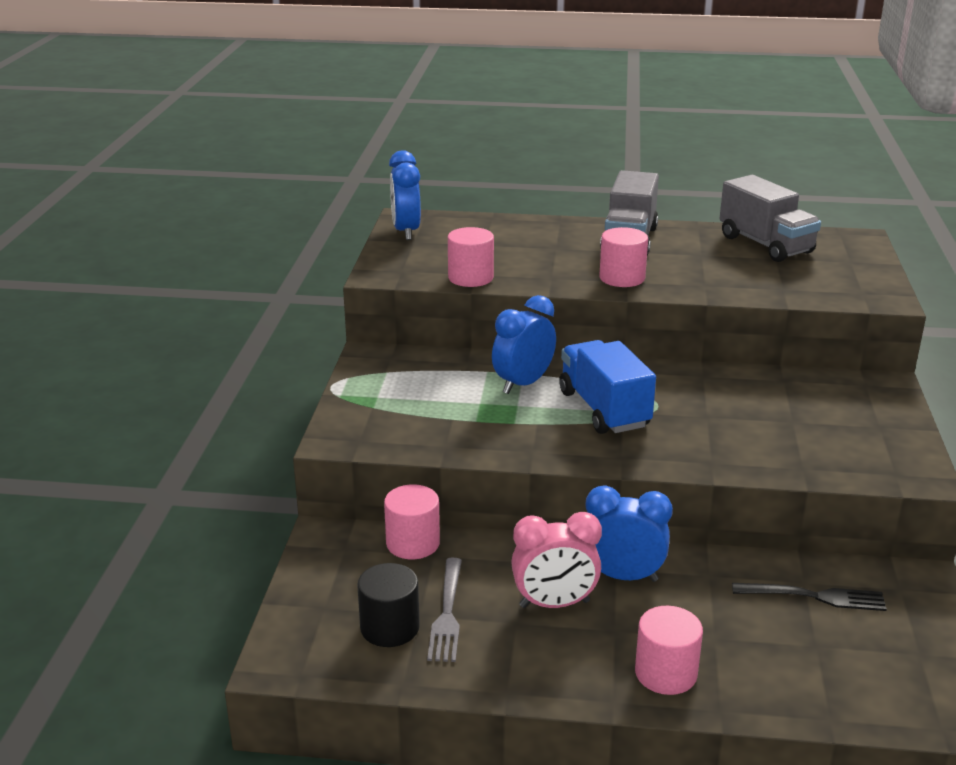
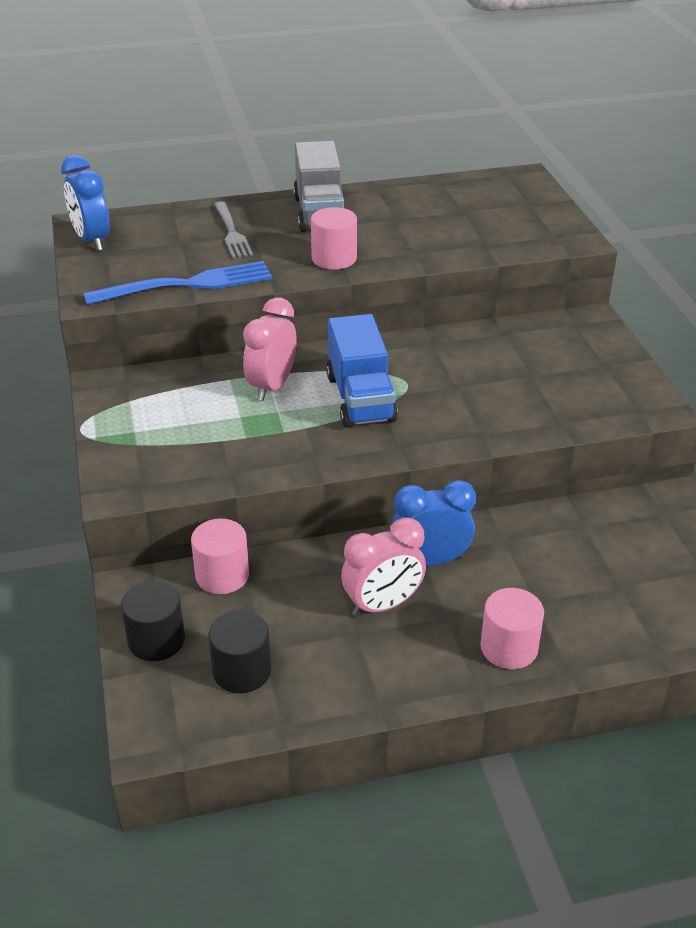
camera: 20 degrees left, 10 degrees up
grey fork [427,558,462,662] -> grey fork moved to [214,201,253,259]
pink cylinder [448,227,494,287] -> blue fork [84,261,272,305]
blue clock [492,295,556,394] -> pink clock [243,298,297,401]
blue truck [559,340,656,434] -> blue truck turned 150 degrees counterclockwise [326,314,398,428]
grey truck [719,175,821,262] -> none
black fork [732,583,887,611] -> none
none -> black cylinder [121,581,185,661]

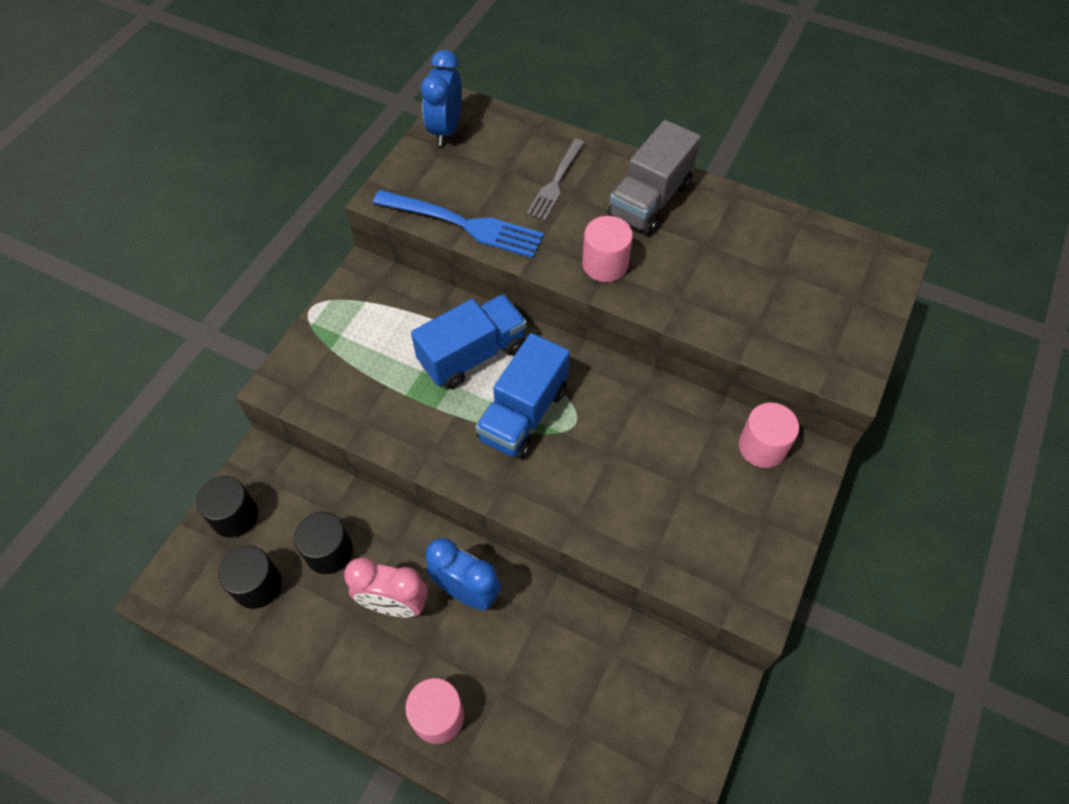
camera: 40 degrees right, 20 degrees up
pink cylinder [191,519,249,594] -> pink cylinder moved to [739,402,799,468]
pink clock [243,298,297,401] -> blue truck [411,294,527,389]
none -> black cylinder [294,512,353,574]

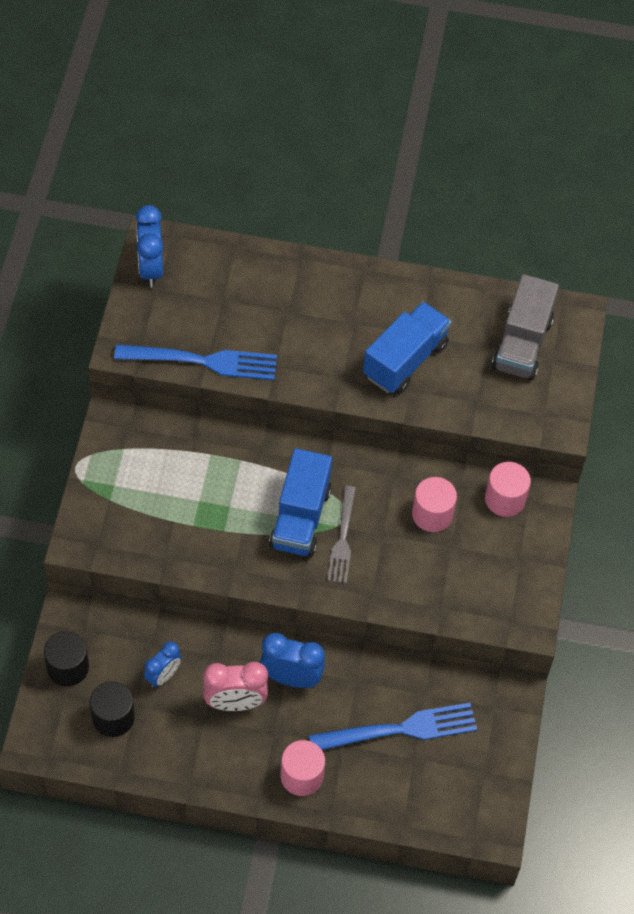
camera: 20 degrees left, 0 degrees up
black cylinder [294,512,353,574] -> blue clock [144,641,181,688]
blue truck [411,294,527,389] -> blue truck moved to [363,302,451,394]
grey fork [527,139,585,221] -> grey fork moved to [327,486,356,584]
pink cylinder [582,216,633,282] -> pink cylinder moved to [412,477,457,532]
grey truck [608,120,701,235] -> grey truck moved to [492,274,559,380]
none -> blue fork [309,703,477,750]

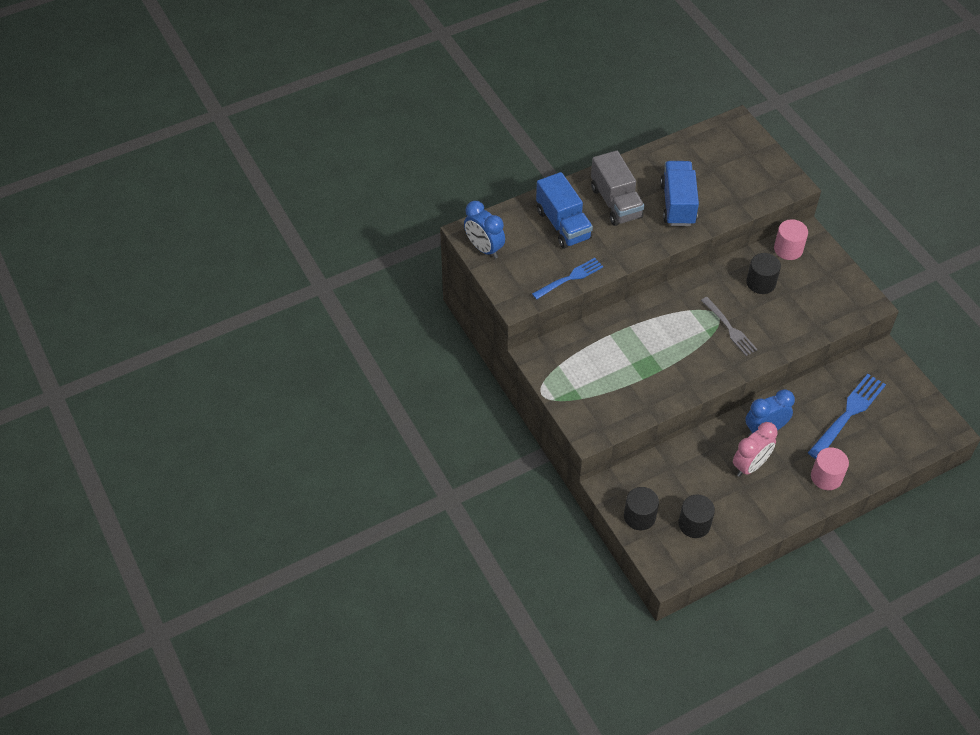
camera: 35 degrees left, 5 degrees down
blue fork [114,344,277,380] -> blue fork [532,258,603,300], size x0.66
blue clock [144,641,181,688] -> none
blue truck [269,448,332,557] -> blue truck moved to [536,172,593,249]
pink cylinder [412,477,457,532] -> black cylinder [746,253,781,294]
grey truck [492,274,559,380] -> grey truck moved to [591,150,644,226]

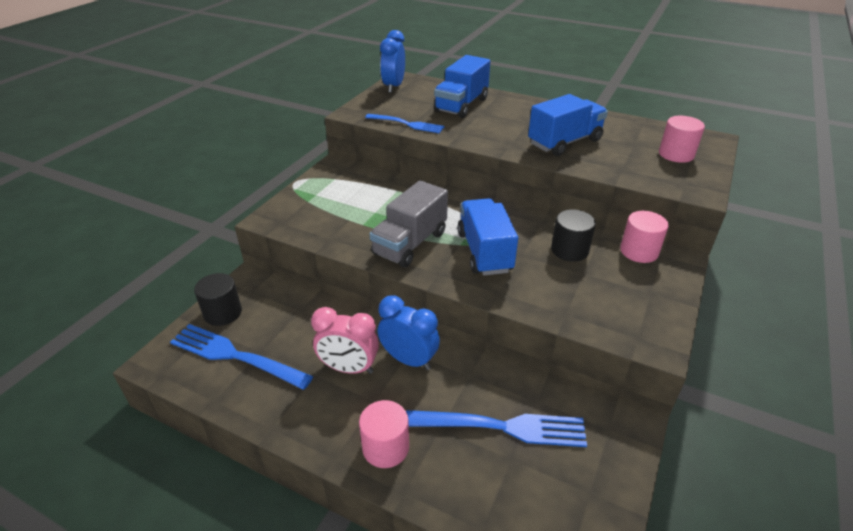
camera: 55 degrees right, 15 degrees down
grey truck [591,150,644,226] -> grey truck moved to [369,180,448,267]
black cylinder [679,495,715,538] -> blue fork [170,324,313,390]
grey fork [701,297,758,356] -> blue truck [458,198,518,275]
none -> pink cylinder [659,116,705,163]

